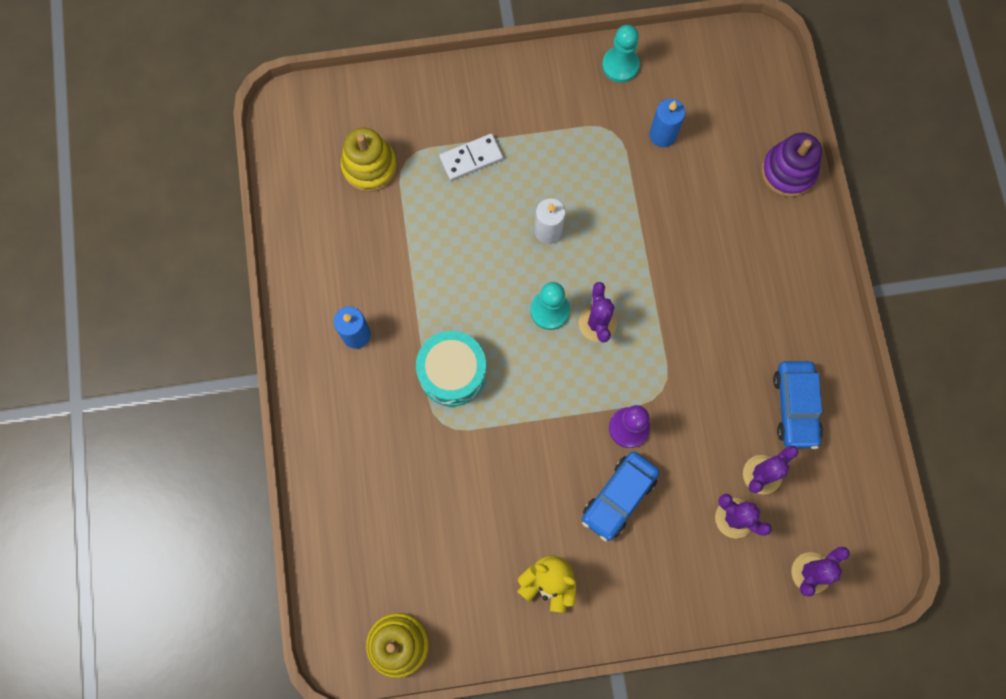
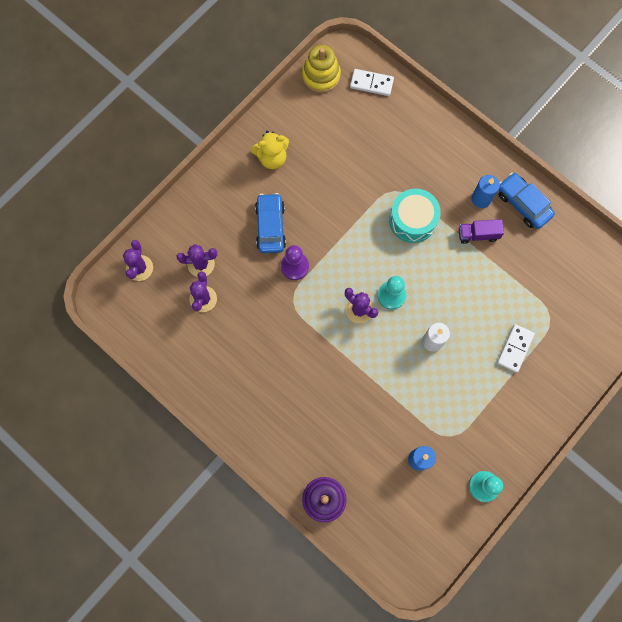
camera: 140 degrees right, 0 degrees up
yellow stacking toy [341,128,397,192] -> none
blue car [773,361,823,449] -> blue car moved to [498,172,555,229]
none -> white domino [350,69,394,96]
none -> purple truck [459,219,504,244]

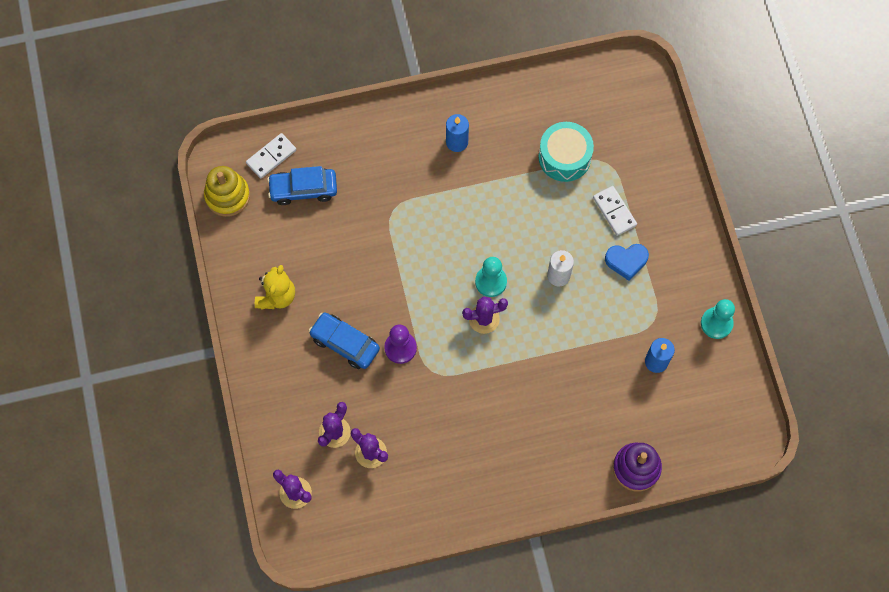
camera: 55 degrees left, 5 degrees down
turquoise drum [389,189,441,243] -> turquoise drum moved to [538,122,594,182]
purple truck [459,219,504,244] -> none
blue car [498,172,555,229] -> blue car moved to [267,166,337,205]
none -> blue heart [605,244,649,281]

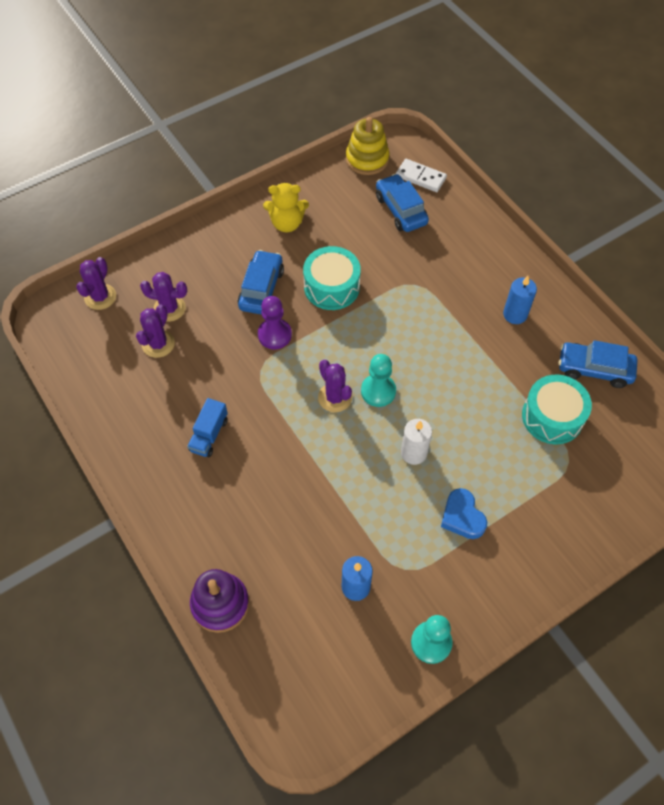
camera: 70 degrees right, 10 degrees down
white domino [593,186,637,236] -> none
none -> blue truck [187,398,228,457]
none -> turquoise drum [303,246,361,310]
none -> blue car [559,340,638,388]

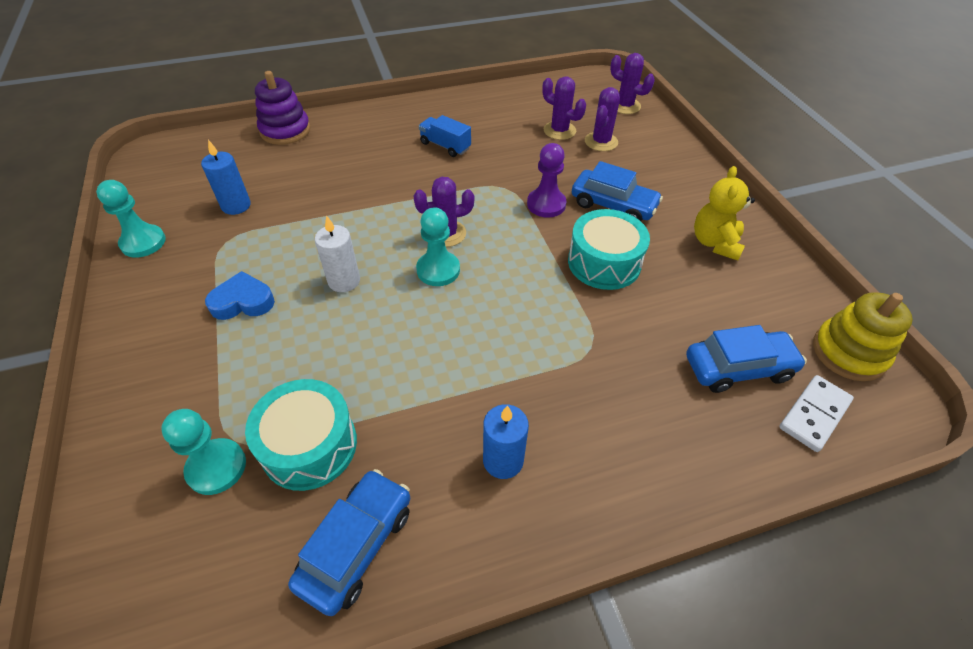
camera: 105 degrees right, 10 degrees down
none -> turquoise pawn [161,409,246,495]

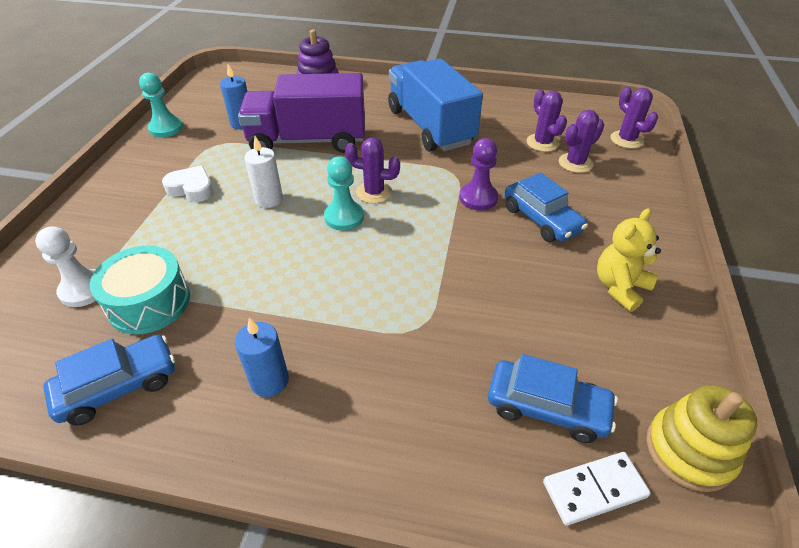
camera: 30 degrees right, 5 degrees down
turquoise pawn [161,409,246,495] -> white pawn [35,226,96,307]
blue heart [205,271,275,320] -> white heart [162,166,214,202]
blue truck [419,115,471,157] -> blue truck [388,58,483,152], size x2.36
turquoise drum [568,209,650,290] -> none
none -> purple truck [238,73,365,153]

